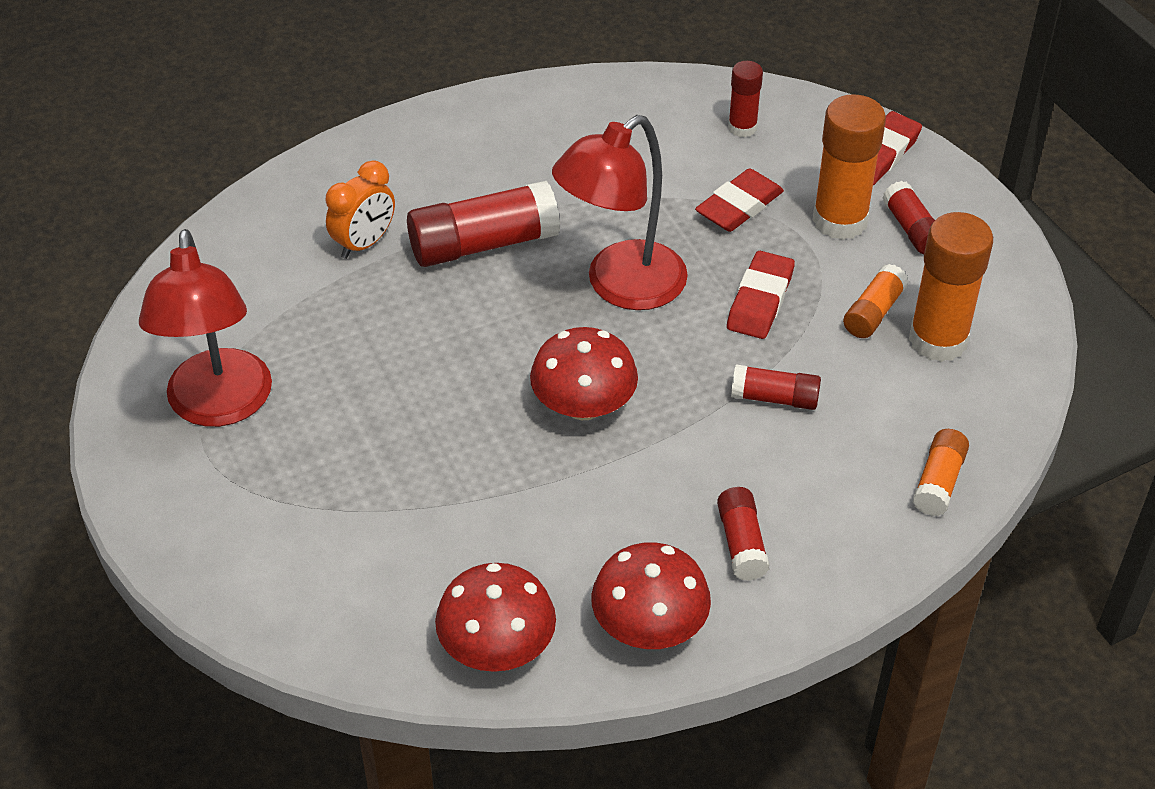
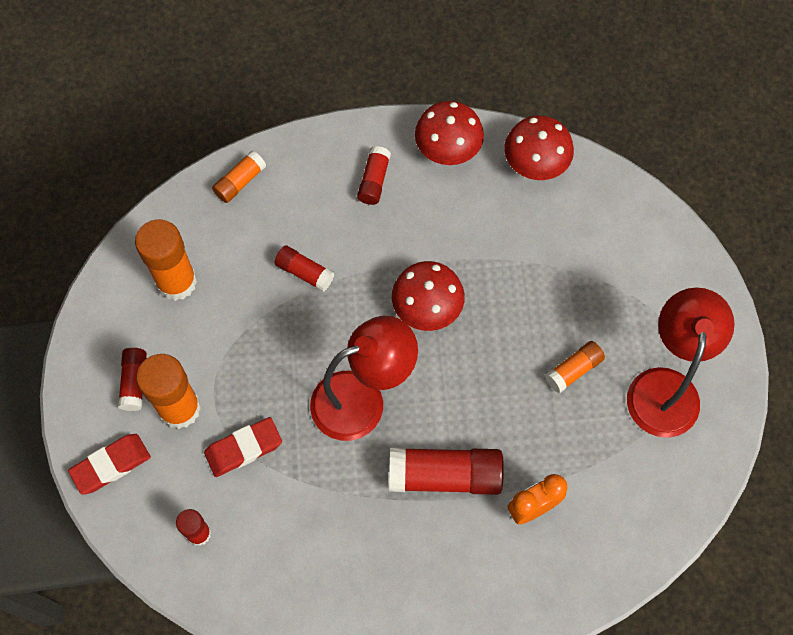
camera: 160 degrees left, 20 degrees up
red eraser [727,251,795,339] -> none
orange glue stick [843,264,909,338] -> orange glue stick moved to [545,341,605,393]

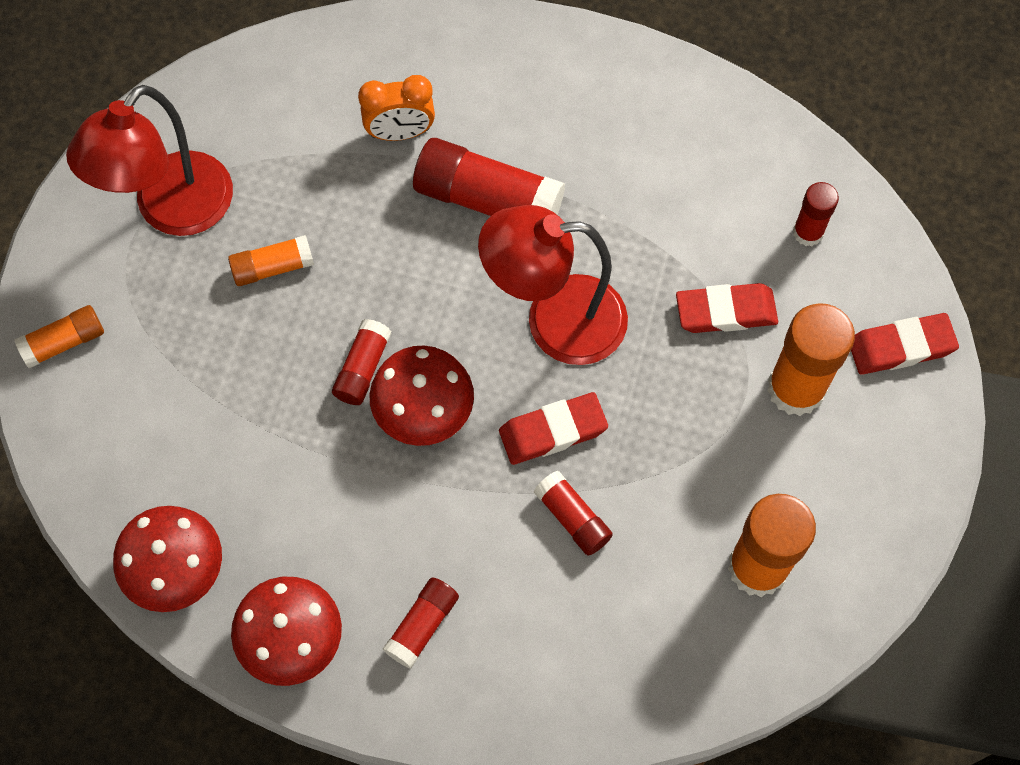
camera: 160 degrees left, 0 degrees up
red glue stick [118,348,147,411] -> red glue stick moved to [332,319,392,405]
orange glue stick [212,150,266,203] -> orange glue stick moved to [14,305,104,368]
none -> red eraser [499,392,608,465]

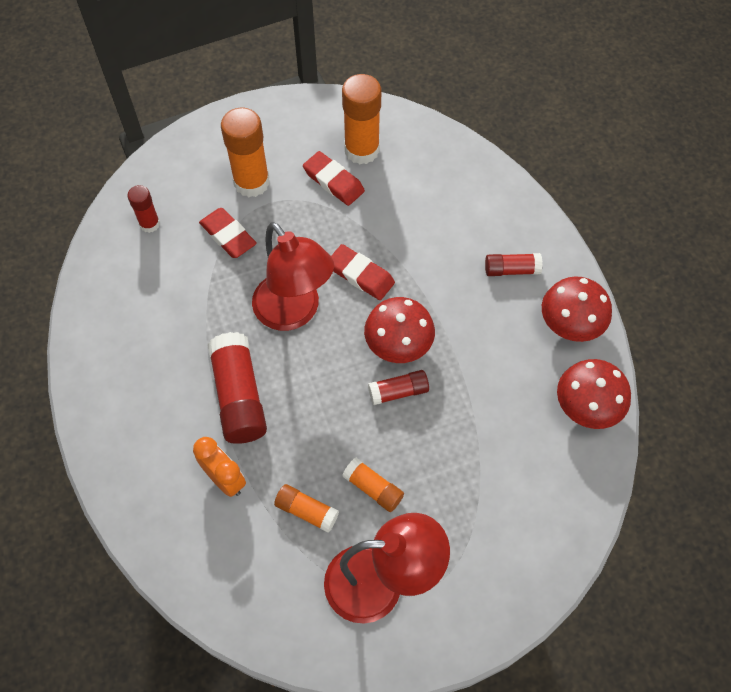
camera: 125 degrees left, 5 degrees down
orange glue stick [14,305,104,368] -> orange glue stick moved to [274,484,339,533]
red glue stick [534,470,613,556] -> none
red eraser [851,313,959,375] -> red eraser moved to [303,151,365,206]

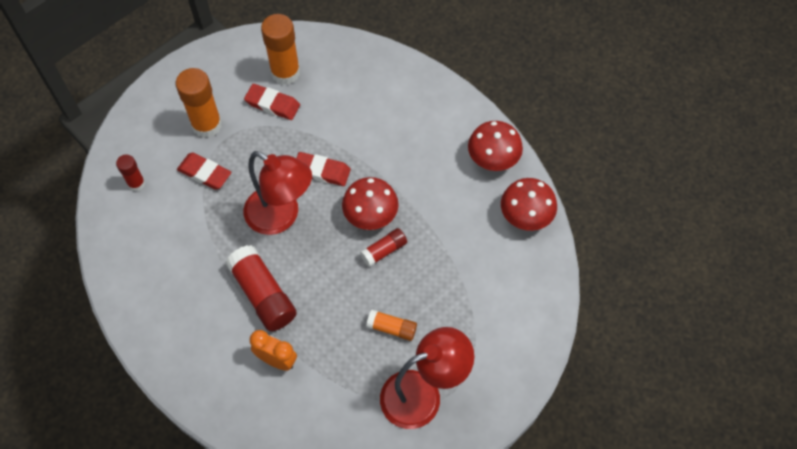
camera: 20 degrees left, 0 degrees up
orange glue stick [274,484,339,533] -> none
red glue stick [485,253,543,276] -> none

